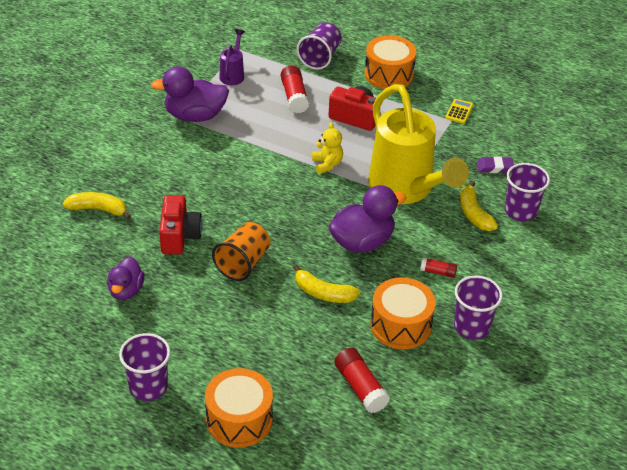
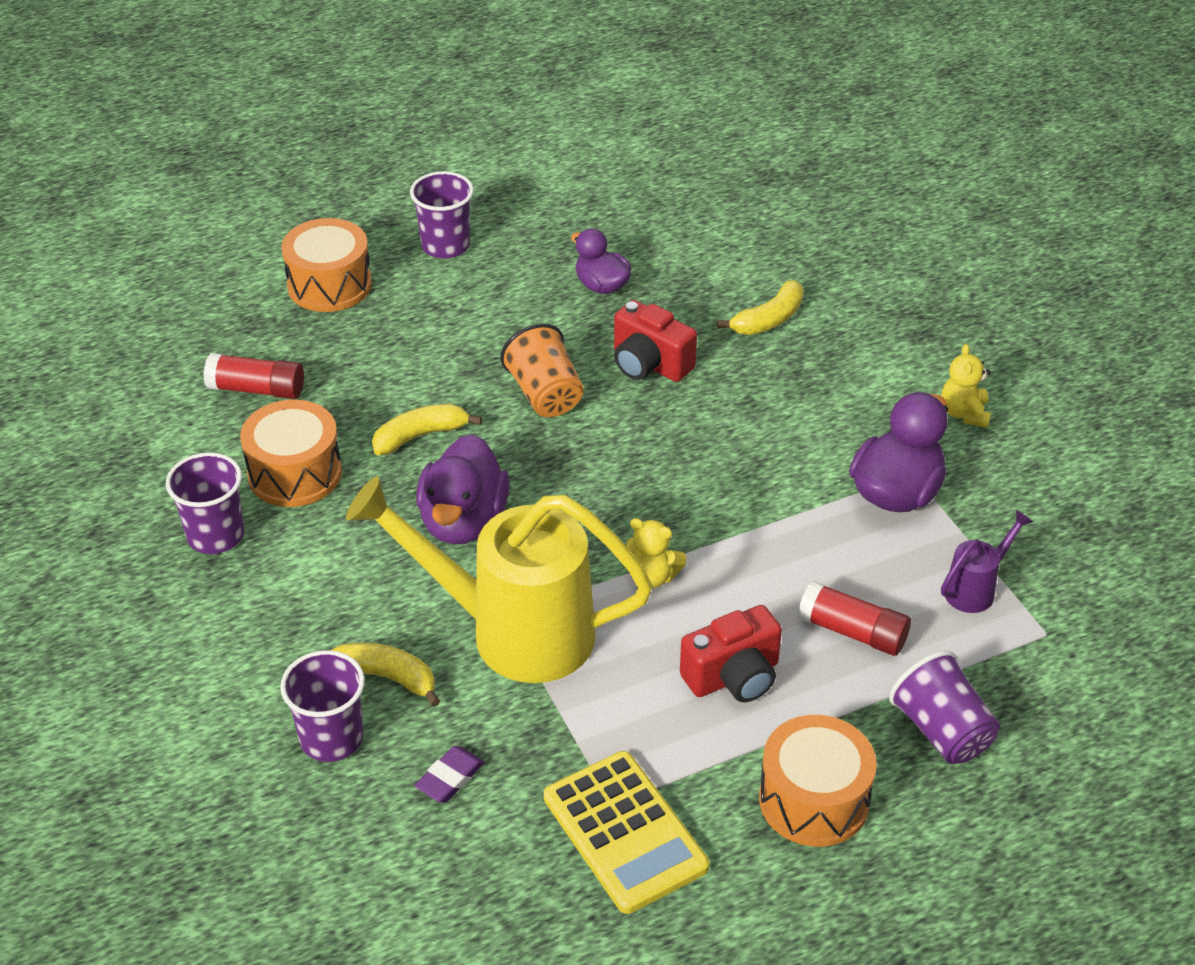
camera: 130 degrees right, 0 degrees up
purple watering can [219,29,245,85] -> purple watering can turned 90 degrees counterclockwise [941,510,1033,613]
red glue stick [420,257,457,278] -> none
yellow calculator [446,99,473,124] -> yellow calculator [544,751,709,914], size x2.29
none -> yellow teddy bear [942,344,991,428]

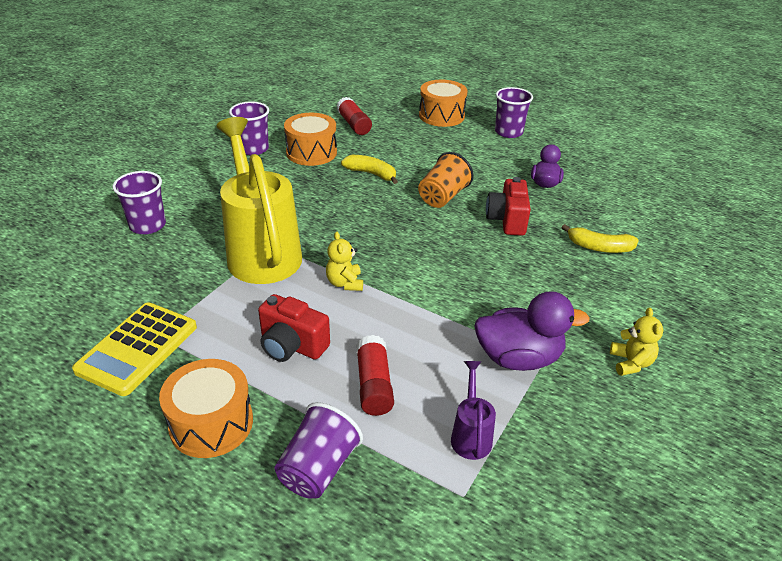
camera: 55 degrees right, 5 degrees down
yellow banana [331,643,440,707] -> none
purple eraser [415,746,485,803] -> none
purple duck [416,434,510,544] -> none
purple watering can [941,510,1033,613] -> purple watering can turned 105 degrees counterclockwise [451,361,496,460]
yellow teddy bear [942,344,991,428] -> yellow teddy bear turned 120 degrees clockwise [610,308,663,376]

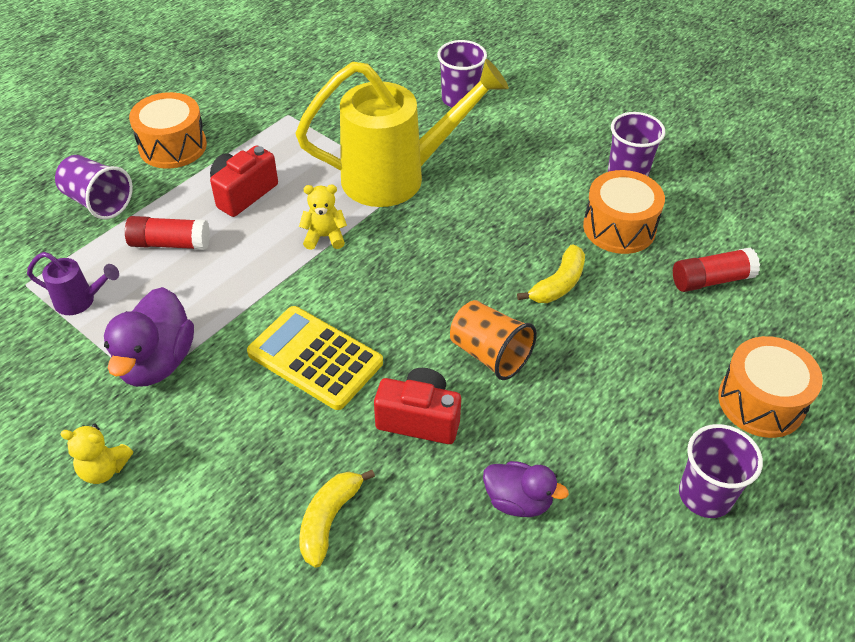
camera: 100 degrees right, 10 degrees up
yellow calculator [72,302,197,396] -> yellow calculator moved to [247,306,383,410]

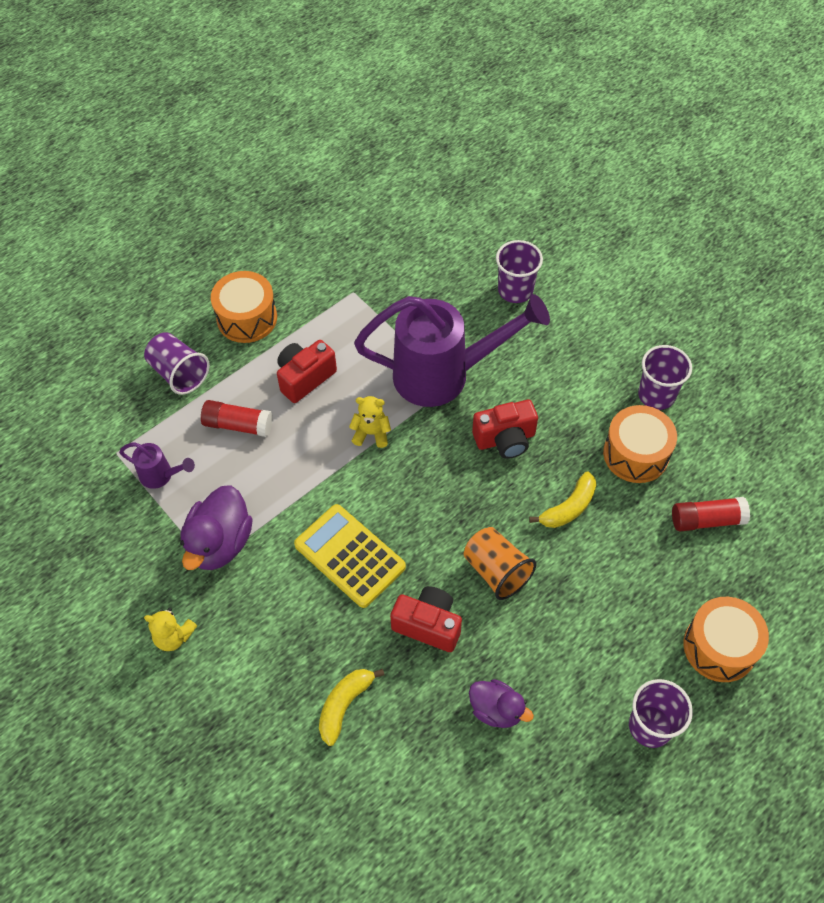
camera: 10 degrees right, 10 degrees up
yellow watering can [296,59,509,207] -> purple watering can [354,294,550,407]
none -> red camera [472,400,538,459]

